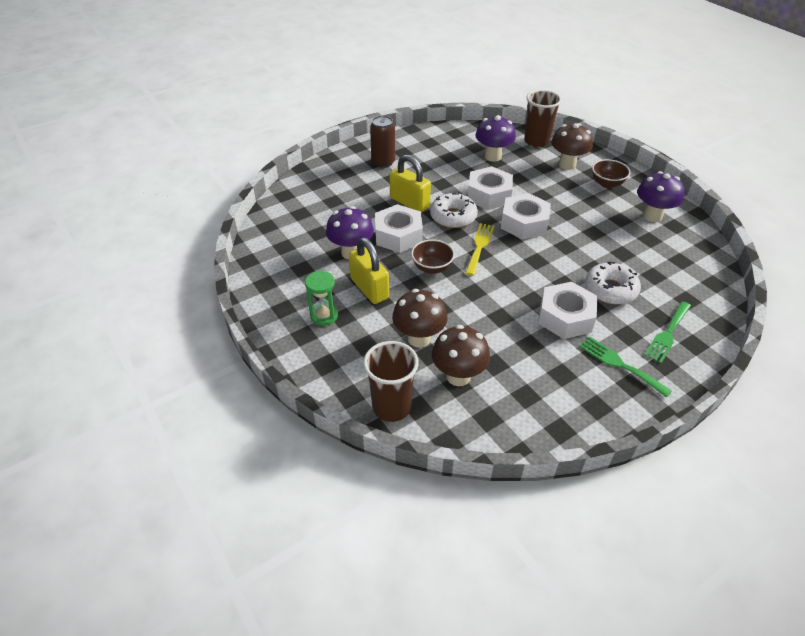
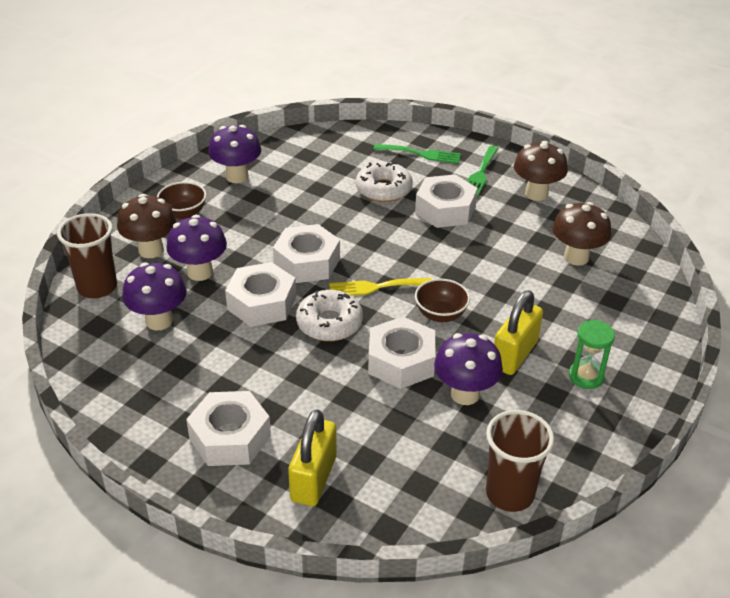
camera: 115 degrees left, 5 degrees down
brown cup [363,341,419,422] -> brown cup moved to [486,410,555,512]
brown can [370,115,395,168] -> white nut [186,391,271,466]
yellow padlock [390,154,431,212] -> yellow padlock moved to [288,409,337,506]
brown mushroom [392,289,448,348] -> brown mushroom moved to [514,141,568,201]
none -> purple mushroom [166,215,227,281]

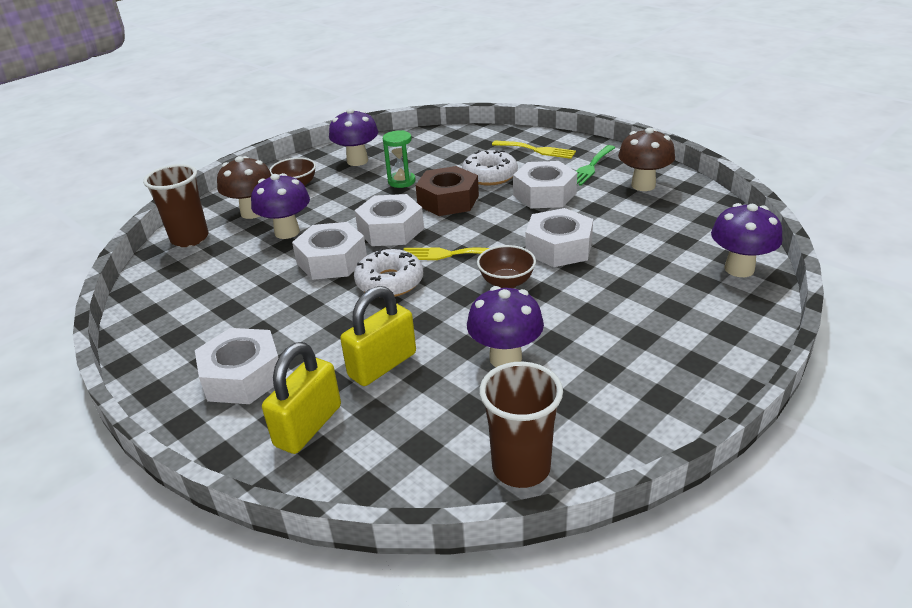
camera: 15 degrees right, 5 degrees down
purple mushroom [122,262,187,330] -> purple mushroom moved to [711,203,782,277]
white nut [368,317,435,389] -> white nut moved to [526,208,593,267]
green fork [373,144,461,164] -> yellow fork [492,141,576,159]
yellow padlock [494,290,543,375] -> yellow padlock moved to [340,286,416,386]
brown mushroom [552,202,611,266] -> none
green hourglass [569,320,615,389] -> green hourglass moved to [383,130,416,188]
none -> brown nut [416,166,479,216]

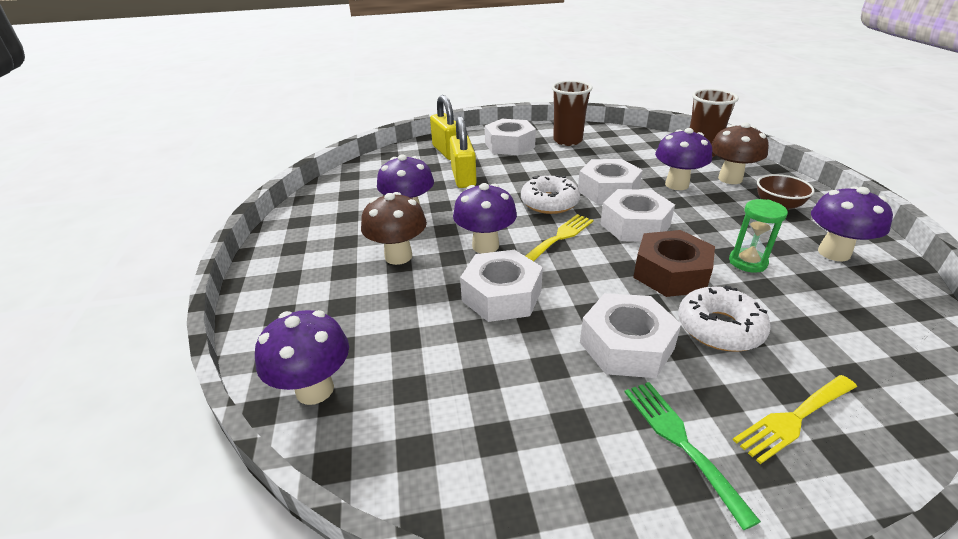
camera: 125 degrees right, 0 degrees up
brown bowl [477,245,536,288] -> purple mushroom [453,183,517,253]
brown cup [479,362,563,488] -> brown cup moved to [552,80,592,146]
brown mushroom [618,128,675,191] -> brown mushroom moved to [361,192,427,265]

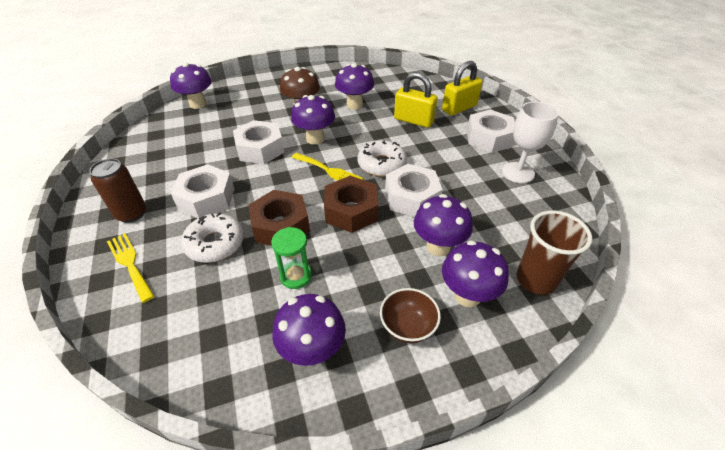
camera: 80 degrees right, 10 degrees up
yellow padlock [450,116,477,188] -> yellow padlock turned 45 degrees clockwise [394,72,438,128]
brown cup [552,80,592,146] -> white goblet [502,102,559,183]
white nut [600,189,675,242] -> brown nut [324,176,378,233]
green fork [625,382,761,530] -> brown can [89,158,146,223]
brown mushroom [711,123,769,184] -> purple mushroom [442,240,509,307]

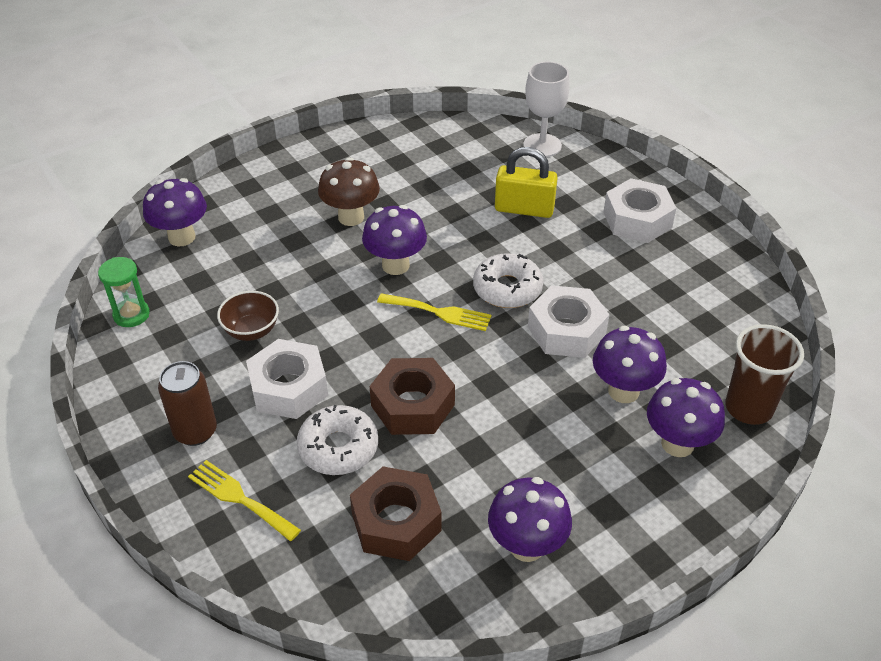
camera: 15 degrees left, 0 degrees up
white nut [233,120,284,164] -> none
green hourglass [271,227,312,289] -> green hourglass moved to [98,257,150,327]
brown nut [324,176,378,233] -> brown nut moved to [350,466,442,561]
purple mushroom [335,63,374,110] -> none
brown bowl [380,288,441,343] -> brown bowl moved to [217,291,279,341]
yellow padlock [442,61,482,116] -> none
white goblet [502,102,559,183] -> white goblet moved to [523,62,570,157]

